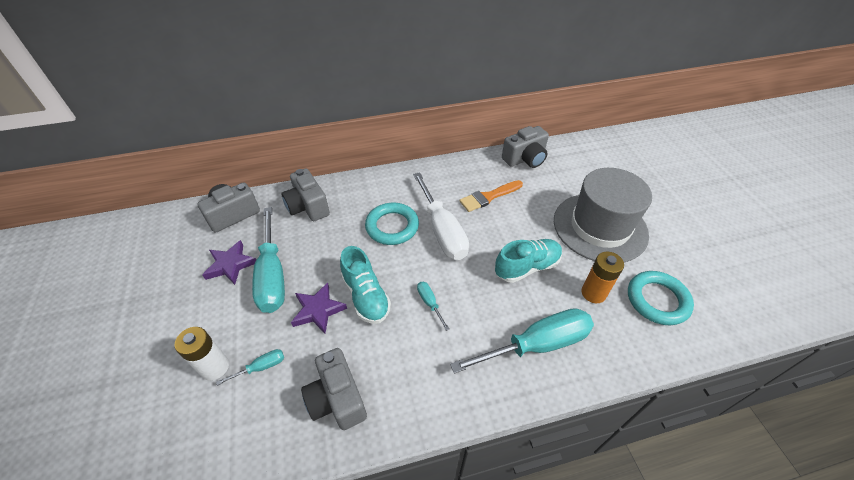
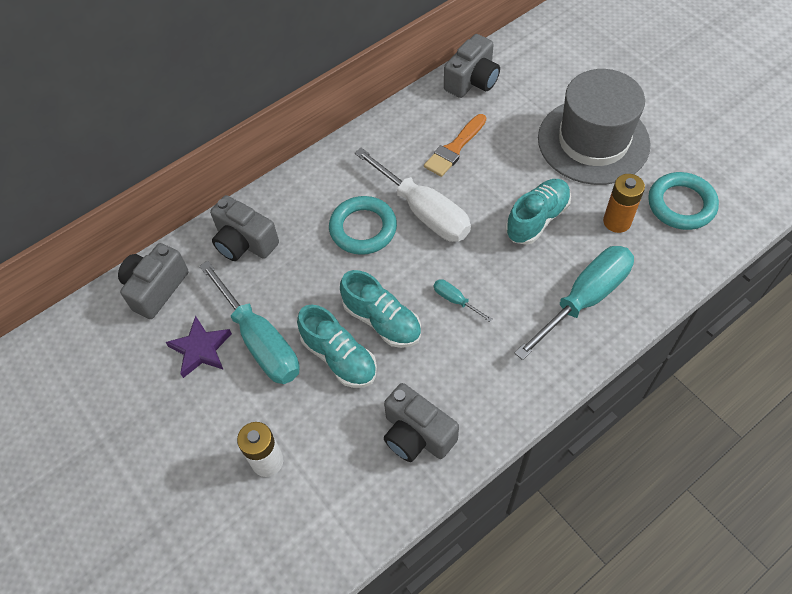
camera: 20 degrees left, 10 degrees up
turquoise screwdriver [216,349,284,386] -> none
purple star [291,283,347,334] -> turquoise shoe [297,305,377,388]

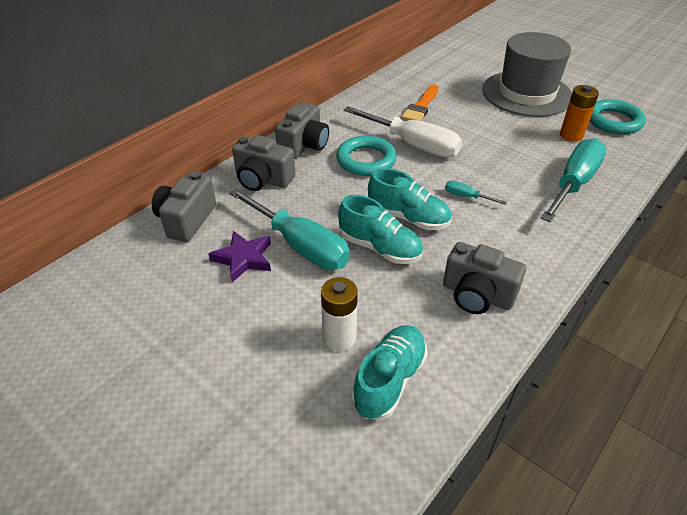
camera: 15 degrees left, 15 degrees down
grey camera [444,34,500,98] -> grey camera moved to [275,102,329,159]
turquoise shoe [506,179,571,245] -> turquoise shoe moved to [352,325,428,420]

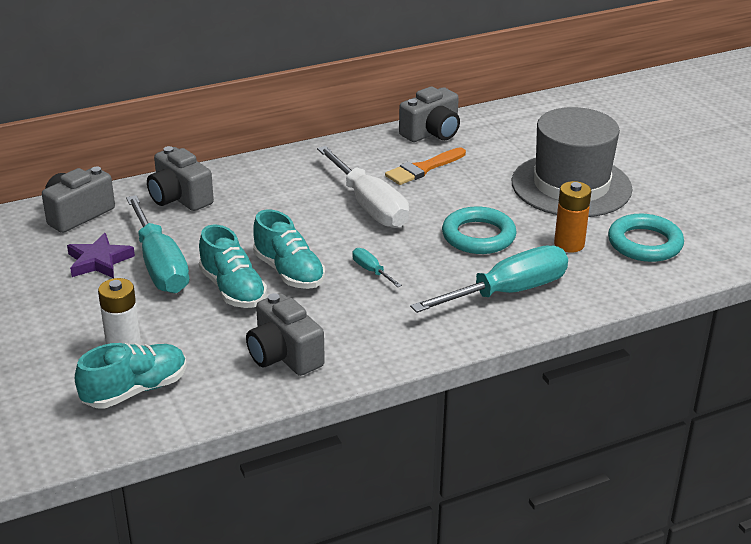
camera: 25 degrees right, 10 degrees down
grey camera [275,102,329,159] -> grey camera moved to [399,87,460,142]
turquoise ring [336,136,397,176] -> turquoise ring moved to [442,207,517,254]

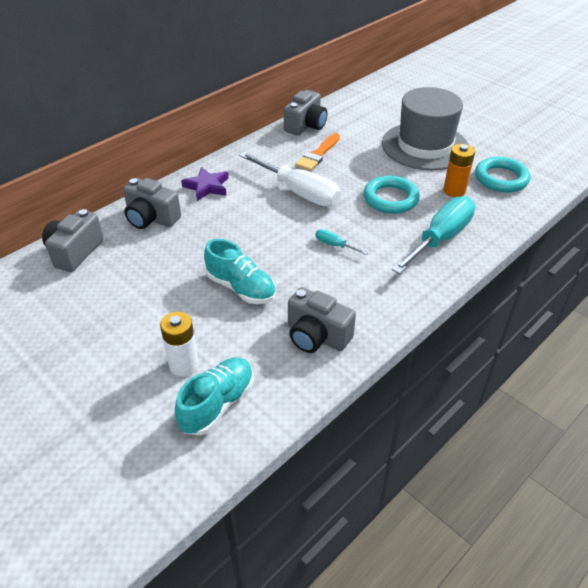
camera: 20 degrees left, 10 degrees up
purple star [67,233,135,278] -> purple star moved to [181,167,228,201]
turquoise screwdriver [126,195,189,293] -> none
turquoise shoe [253,210,325,289] -> none

